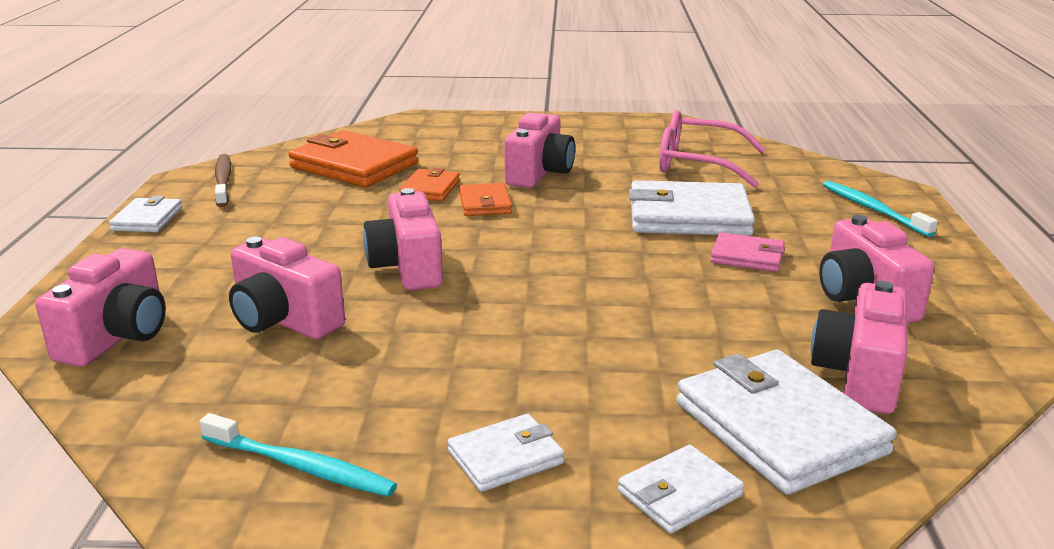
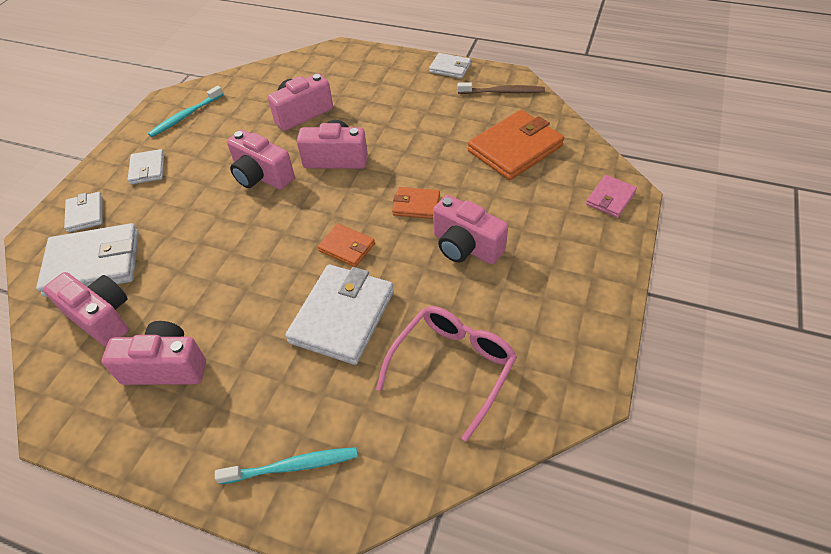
camera: 110 degrees right, 25 degrees up
pink camera [36,248,166,367] -> pink camera moved to [227,130,295,190]
orange wallet [399,168,460,201] -> orange wallet moved to [317,224,375,267]
pink wallet [710,232,785,272] -> pink wallet moved to [586,175,637,218]

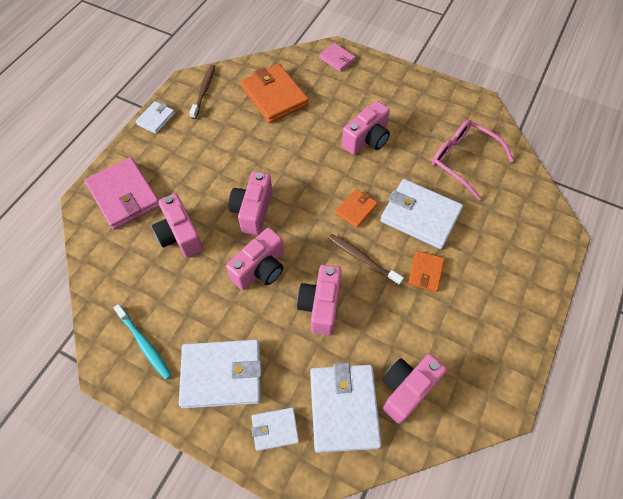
camera: 85 degrees left, 10 degrees up
pink camera [102,321,206,385] -> pink camera moved to [297,265,342,335]
white wallet [128,149,164,185] -> white wallet [179,340,262,409], size x1.89
turquoise toothbrush [215,447,358,484] -> none
orange wallet [392,187,440,219] -> orange wallet moved to [408,251,445,292]
none -> pink wallet [84,157,159,230]
none -> brown toothbrush [328,234,404,285]

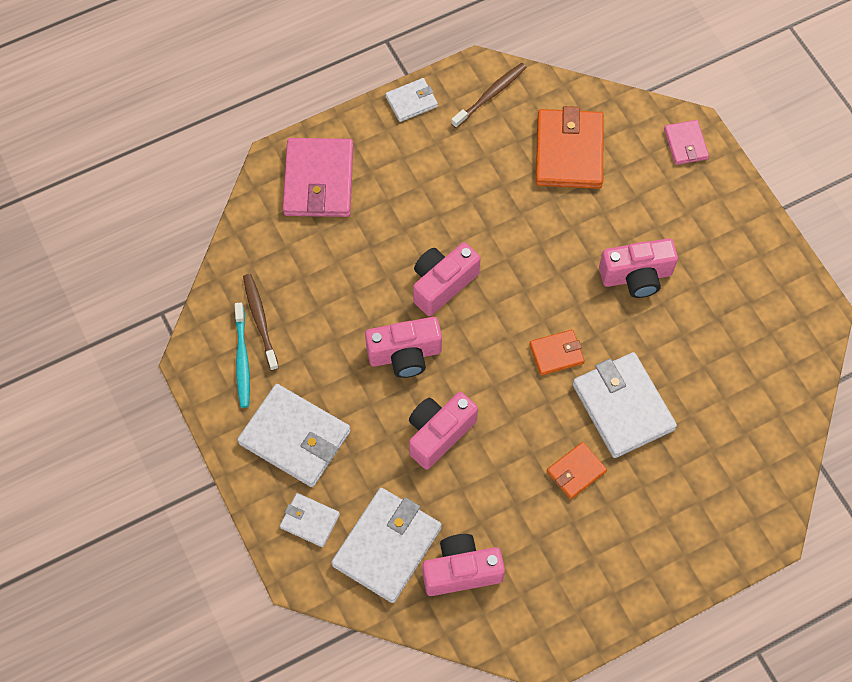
camera: 35 degrees right, 5 degrees up
pink camera [152,193,203,258] -> none
brown toothbrush [328,234,404,285] -> brown toothbrush moved to [243,274,279,371]
pink glasses [432,120,514,200] -> none

